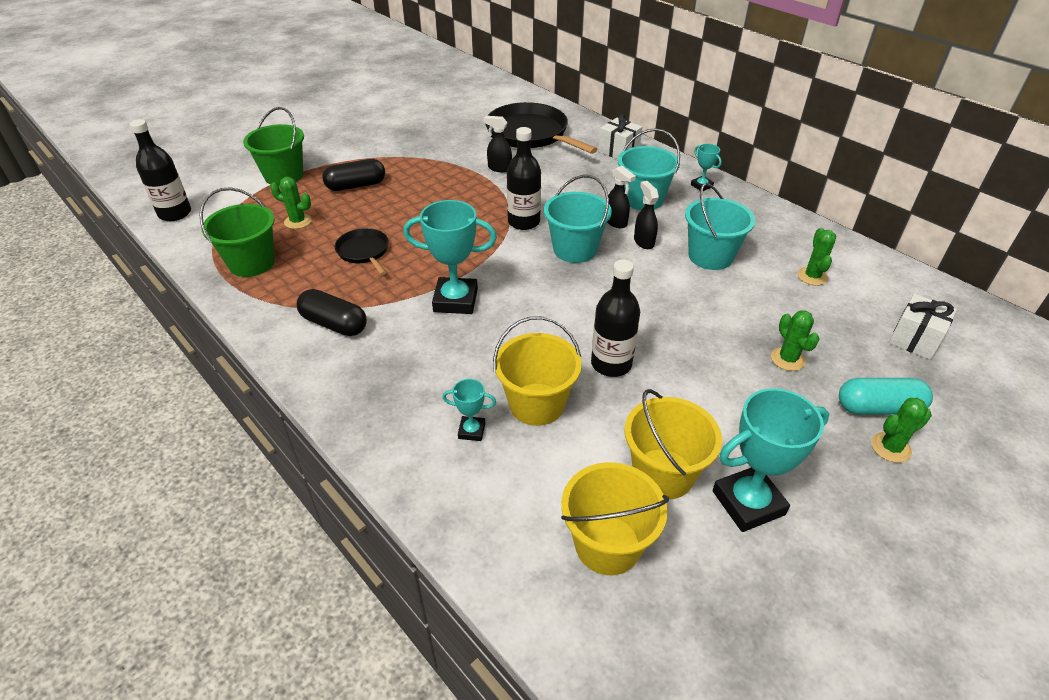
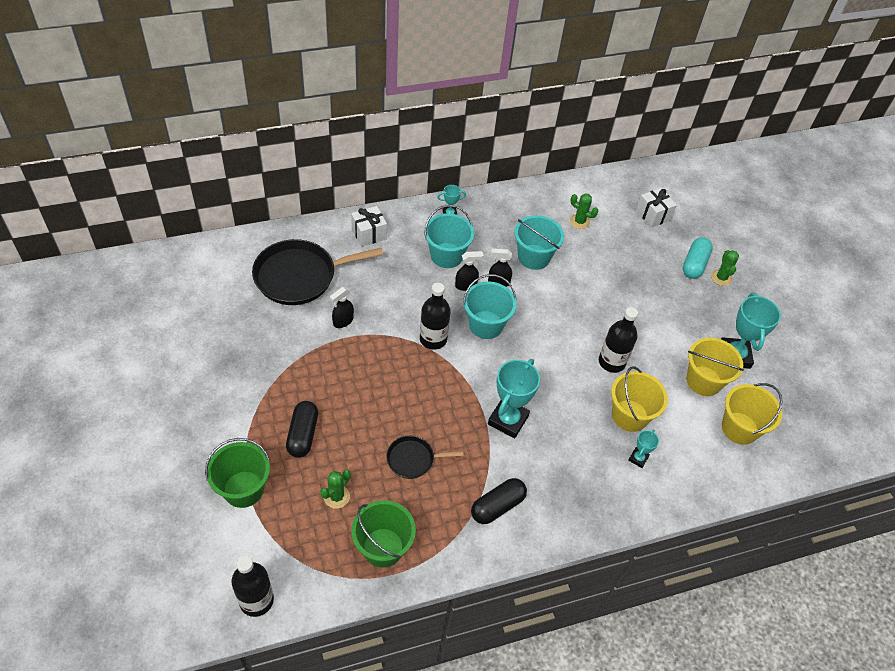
camera: 70 degrees left, 10 degrees up
green cactus [771,310,819,371] -> none

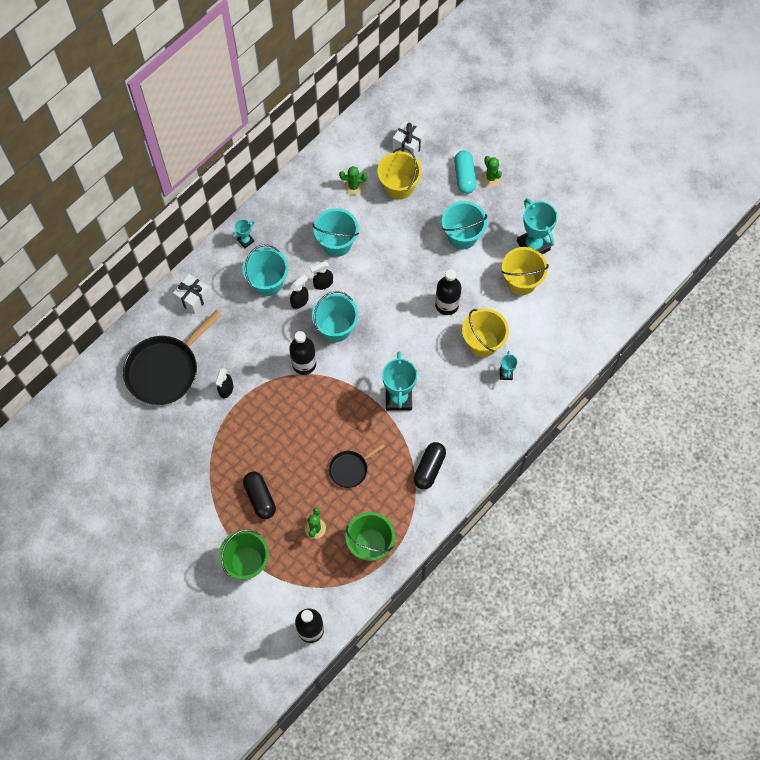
camera: 25 degrees left, 15 degrees up
yellow bucket [722,383,783,445] -> yellow bucket moved to [377,148,422,200]
none -> turquoise bucket [442,201,487,250]

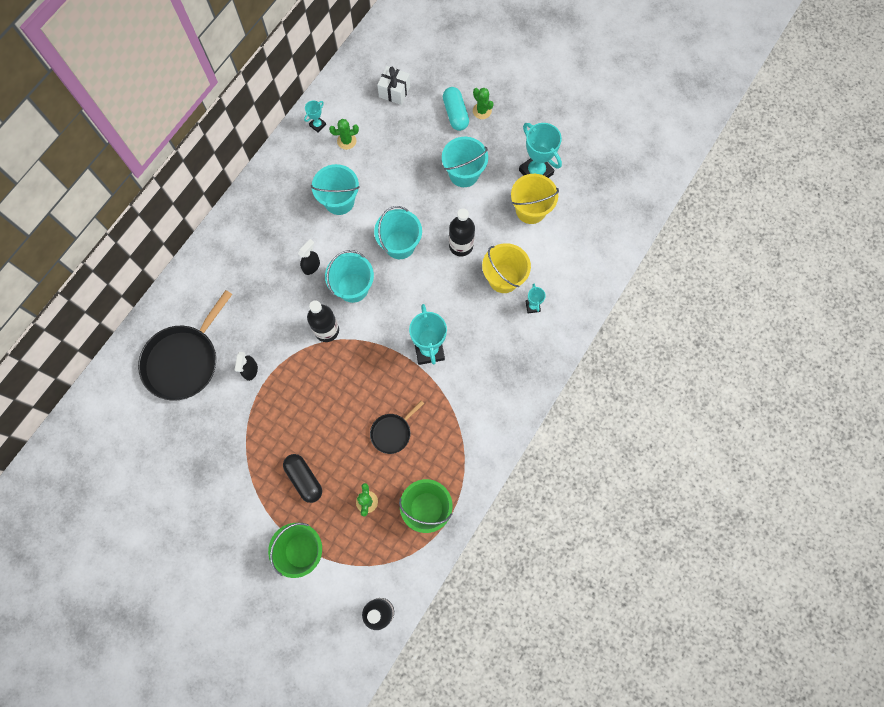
camera: 10 degrees left, 5 degrees up
white gift [173,274,211,314] -> none
turquoise trophy [232,219,254,248] -> turquoise trophy moved to [304,100,326,133]
turquoise bucket [242,244,288,296] -> turquoise bucket moved to [374,206,422,259]
black spray bottle [310,262,333,290] -> none
yellow bucket [377,148,422,200] -> none
black capsule [414,442,446,489] -> none

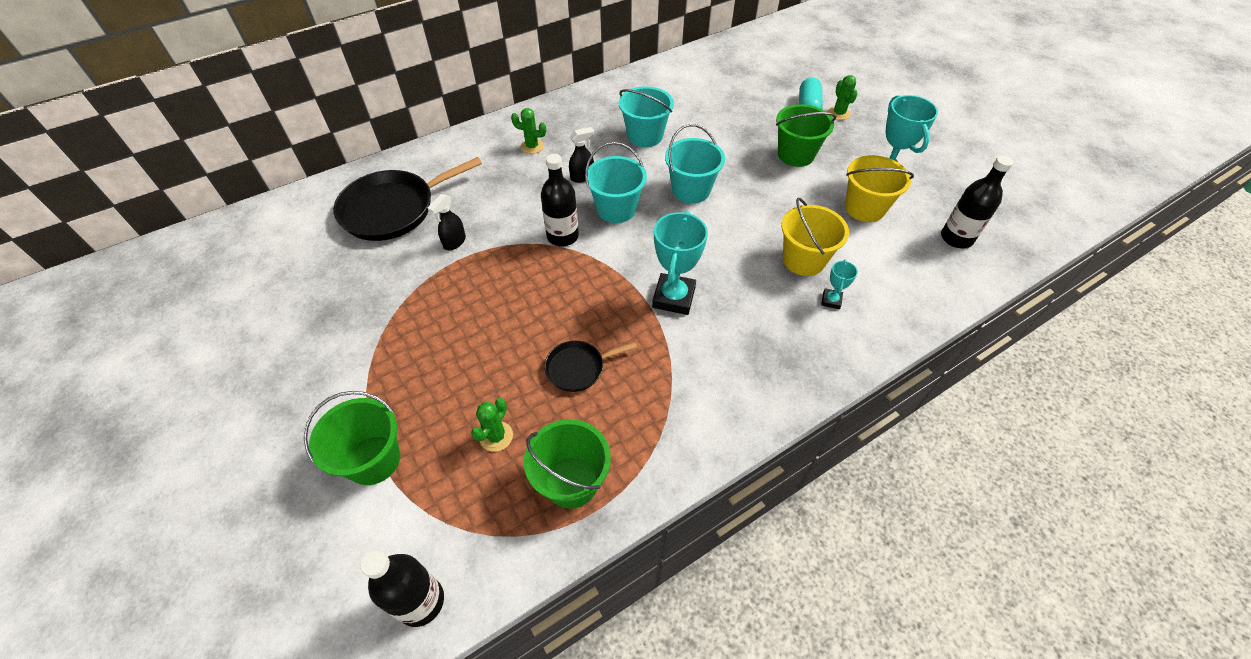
camera: 25 degrees right, 20 degrees down
black capsule [283,454,322,503] -> none
turquoise trophy [304,100,326,133] -> none
green cactus [329,119,359,150] -> green cactus moved to [511,108,546,154]
white gift [377,66,410,105] -> none
turquoise bucket [442,137,488,187] -> green bucket [776,104,836,167]
black bottle [449,208,475,257] -> black bottle moved to [941,156,1013,248]

